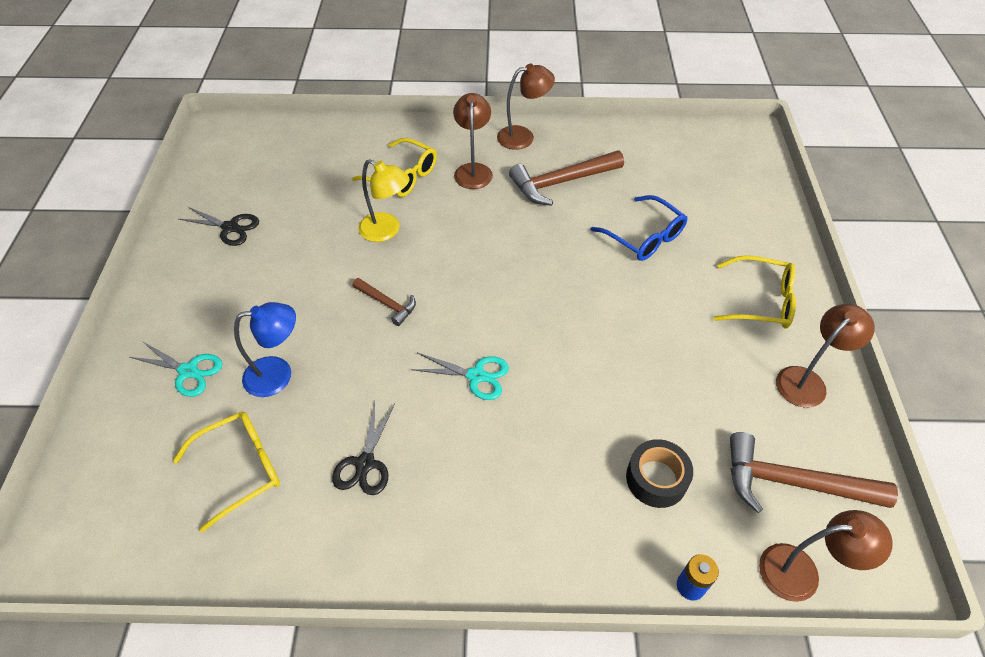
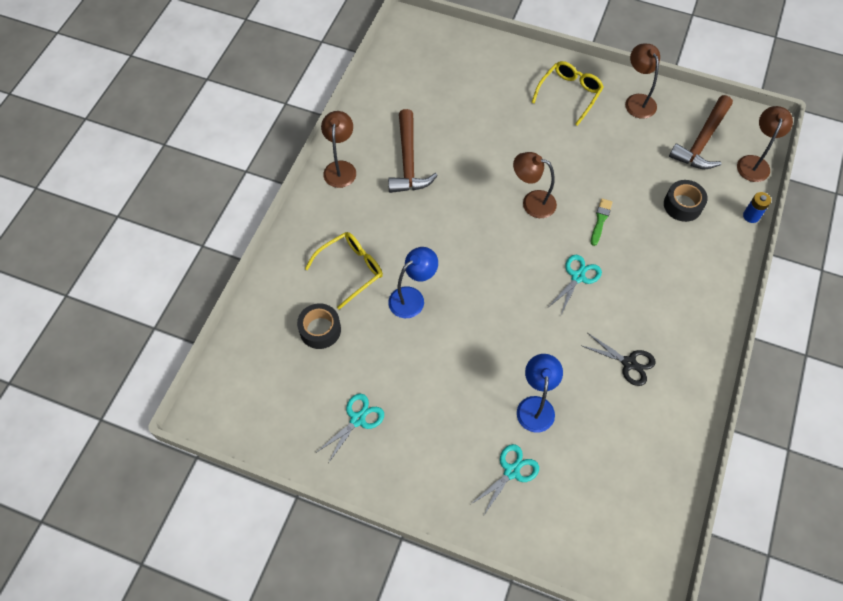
camera: 70 degrees left, 10 degrees up
yellow glasses [173,411,280,532] -> none
black scissors [179,207,259,246] -> turquoise scissors [317,393,384,463]
brown hammer [352,278,416,326] -> none
yellow lamp [358,159,410,242] -> blue lamp [388,247,438,318]
brown lamp [453,93,493,189] -> brown lamp moved to [513,152,557,218]
blue glasses [590,195,688,261] -> none
none -> black tape [297,303,341,349]
none -> green brush [591,199,613,246]

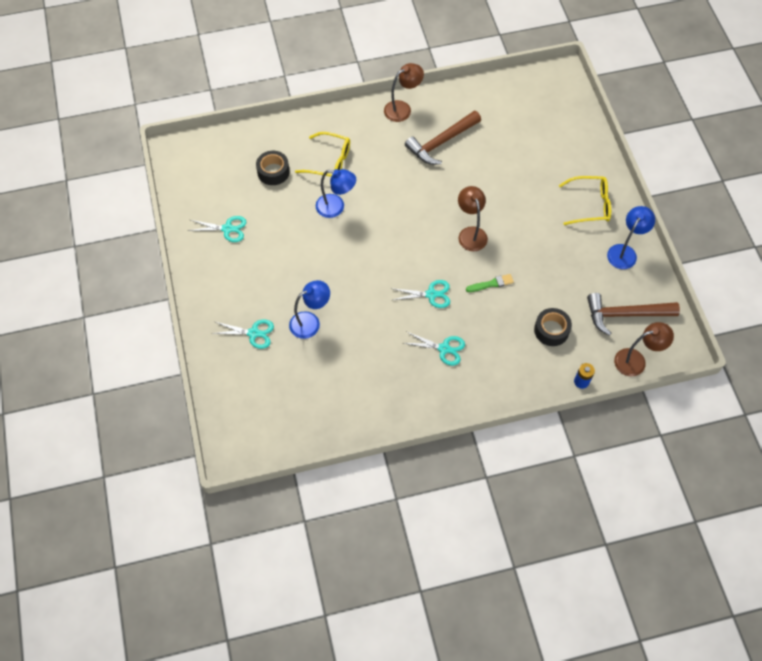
camera: 55 degrees right, 0 degrees up
black scissors [580,333,656,386] -> none
brown lamp [625,44,660,119] -> blue lamp [607,206,655,269]
none -> turquoise scissors [404,332,465,366]

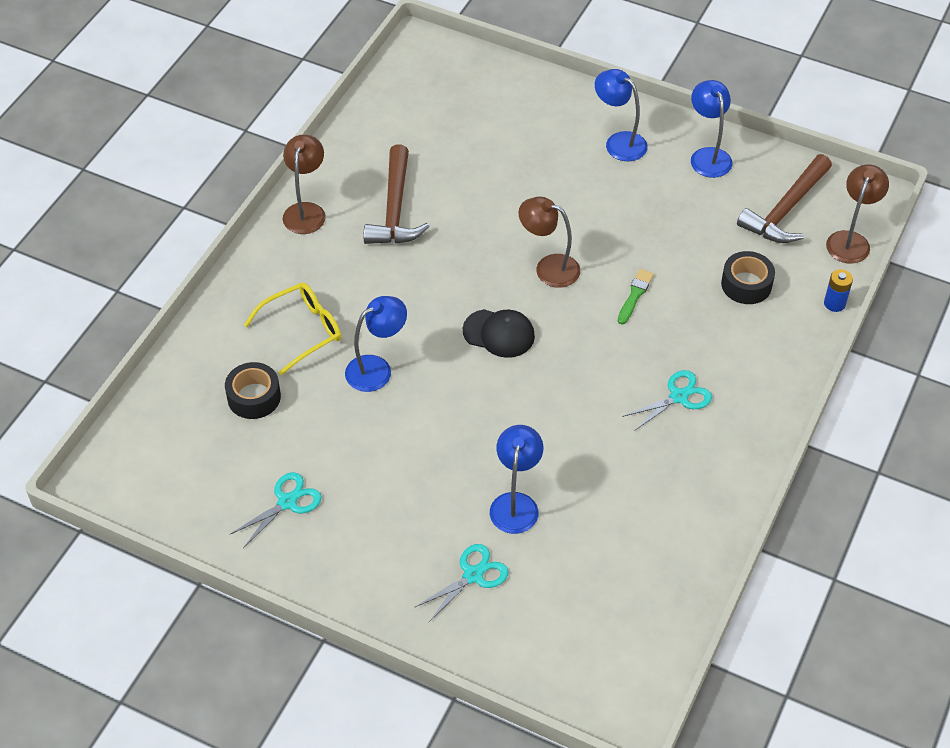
camera: 50 degrees left, 10 degrees down
turquoise scissors [391,280,450,308] -> none
yellow glasses [559,176,611,225] -> blue lamp [595,69,648,161]
none -> black cap [463,309,535,358]

